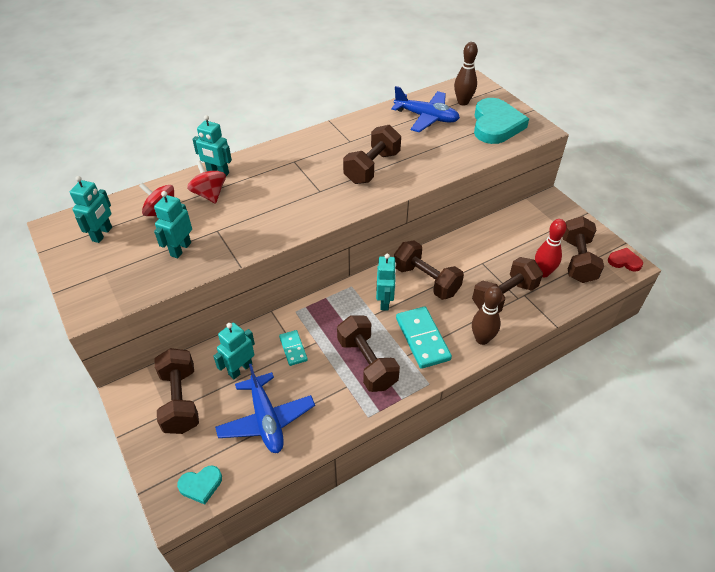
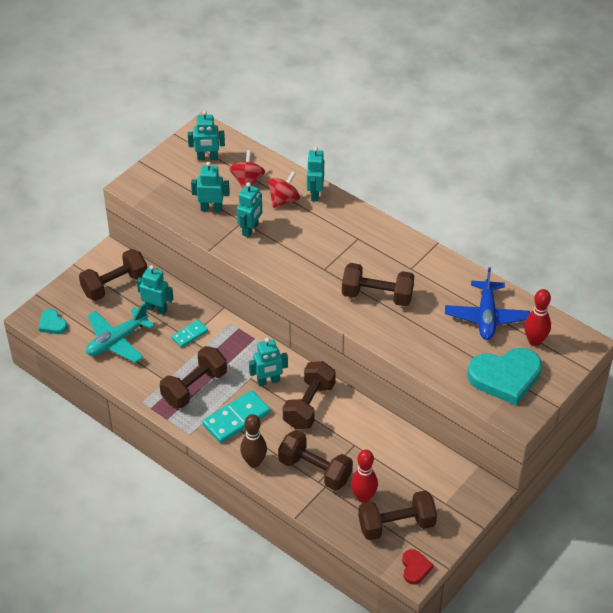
camera: 70 degrees right, 0 degrees up
blue plane [215,364,315,453] -> turquoise plane [86,303,154,363]
brown bowling pin [454,42,478,105] -> red bowling pin [524,289,551,346]
none -> turquoise robot [237,182,262,237]

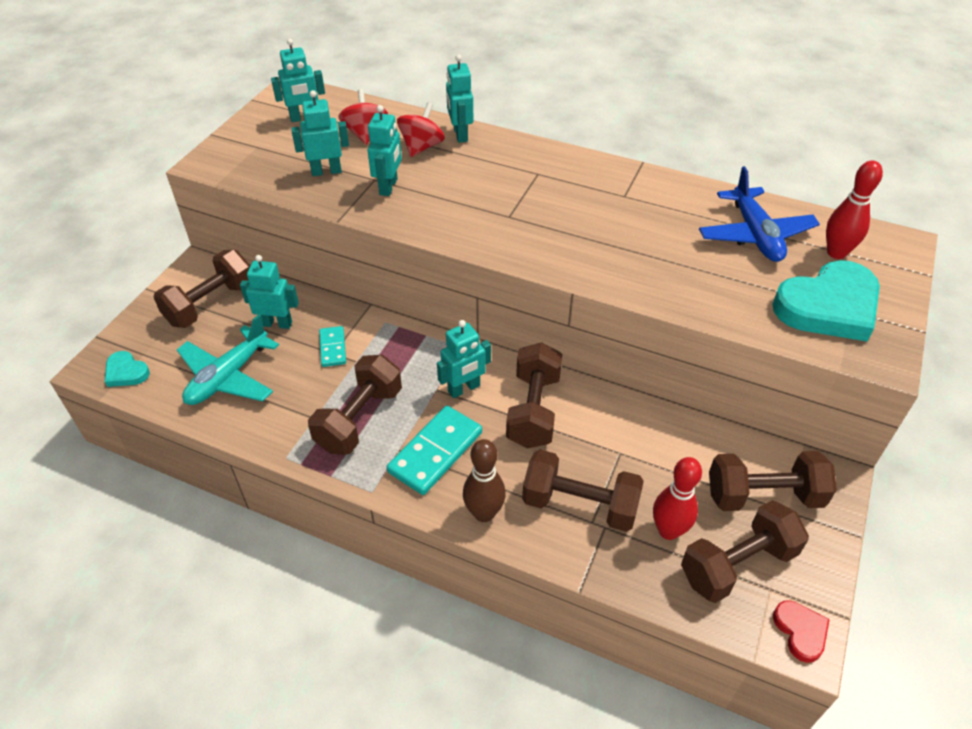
camera: 15 degrees left, 0 degrees up
turquoise domino [171,320,208,347] -> turquoise domino turned 45 degrees counterclockwise [319,326,346,367]
brown dumbbell [342,263,414,306] -> brown dumbbell moved to [709,451,837,511]

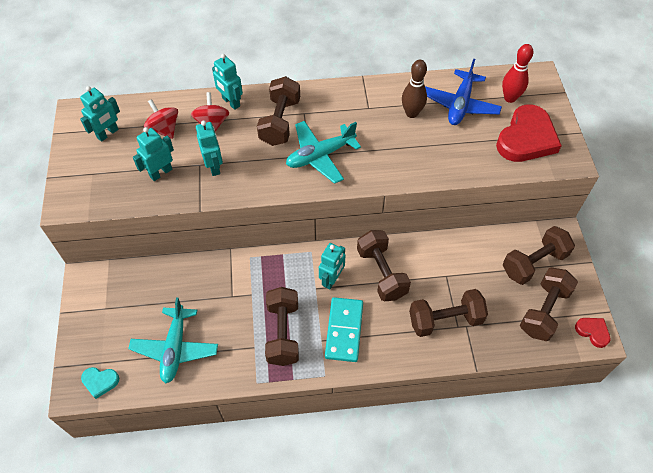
camera: 30 degrees left, 10 degrees up
brown dumbbell [154,250,250,328] -> brown dumbbell moved to [257,76,300,146]
turquoise robot [240,255,299,329] -> none
turquoise domino [319,326,346,367] -> none
brown bowling pin [463,439,506,522] -> brown bowling pin moved to [402,60,427,118]
red bowling pin [653,457,702,540] -> none
blue plane [699,166,820,262] -> blue plane turned 60 degrees clockwise [425,59,502,125]
turquoise heart [772,260,880,342] -> red heart [496,105,562,162]
none -> turquoise plane [286,121,361,184]

